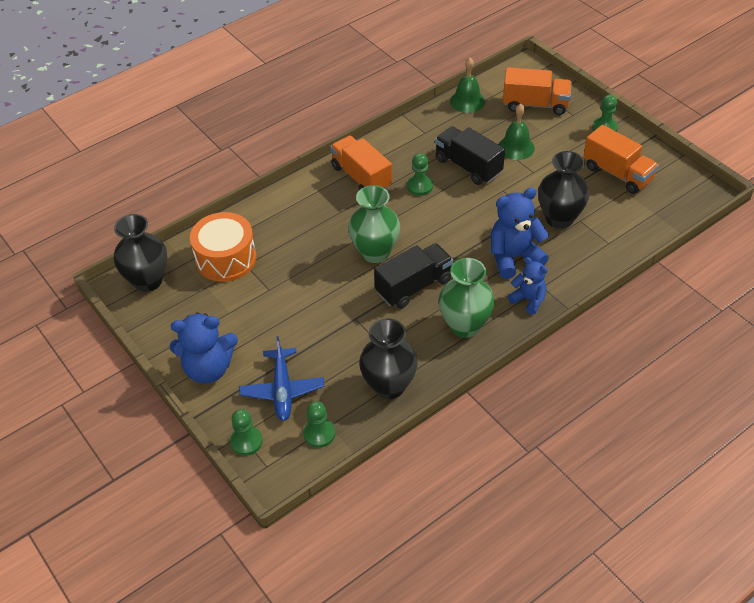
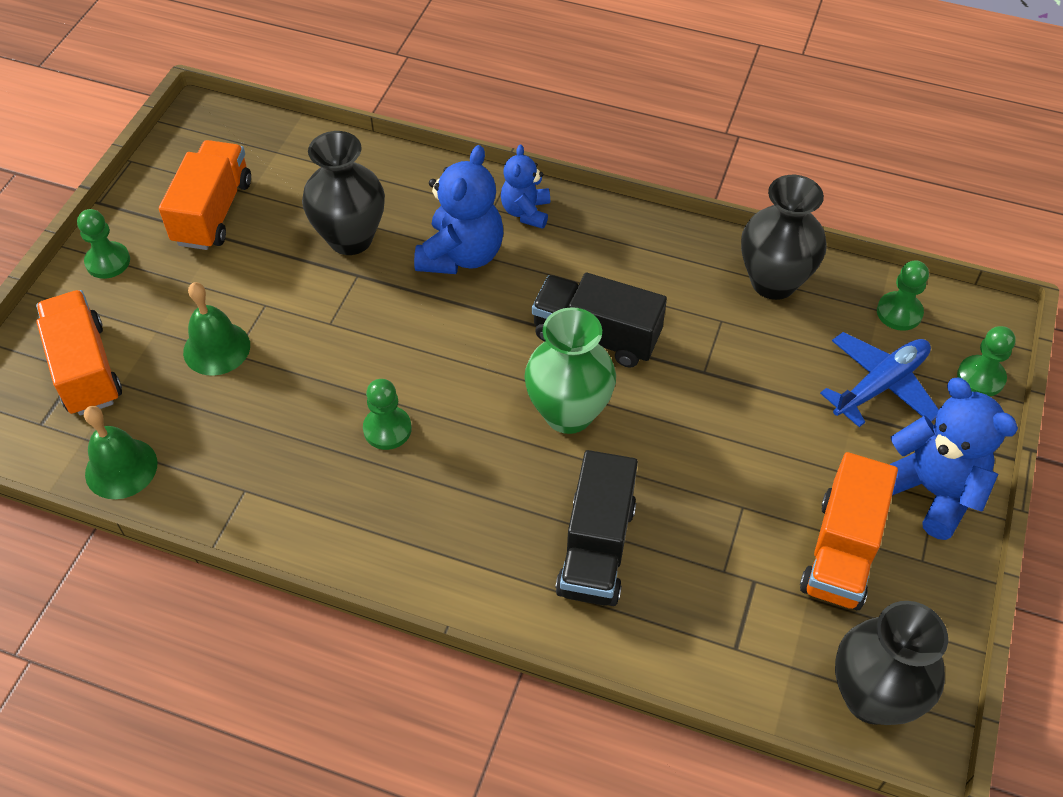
camera: 125 degrees left, 5 degrees up
orange drum [190,212,256,282] -> none
orange truck [330,136,392,190] -> orange truck moved to [800,452,898,610]
black truck [435,126,505,185] -> black truck moved to [555,450,638,606]
green vase [439,258,495,338] -> none
blue teddy bear [491,188,549,279] -> blue teddy bear turned 105 degrees counterclockwise [414,145,503,274]

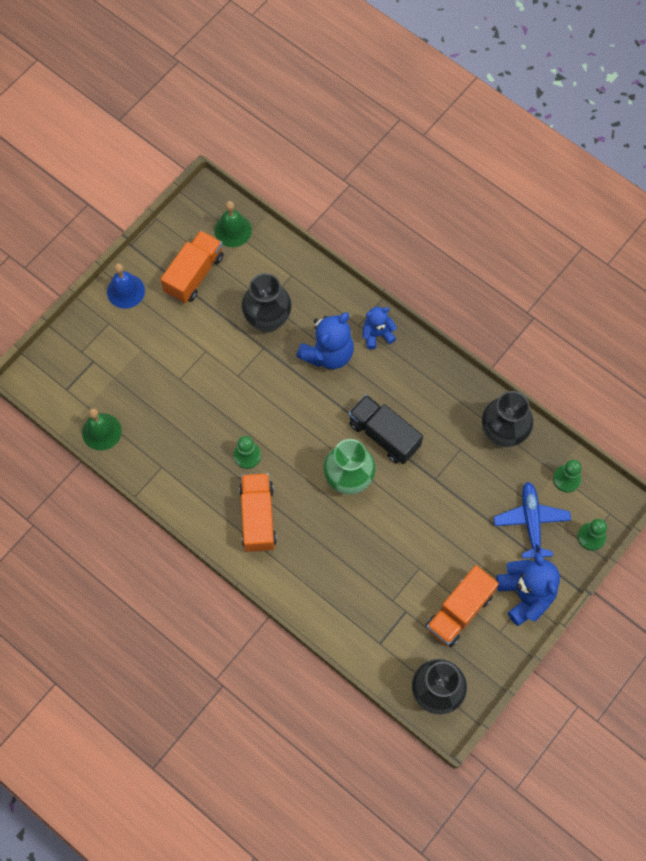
camera: 20 degrees right, 15 degrees up
orange truck [36,290,122,416] -> orange truck moved to [239,473,277,552]
green pawn [77,209,130,279] -> blue bell [107,263,145,309]
green bell [183,282,250,376] -> green bell moved to [214,201,252,247]
blue teddy bear [501,144,550,229] -> blue teddy bear turned 45 degrees clockwise [362,307,397,349]
black truck [555,450,638,606] -> none
blue plane [820,332,939,427] -> blue plane turned 75 degrees counterclockwise [494,482,571,559]

